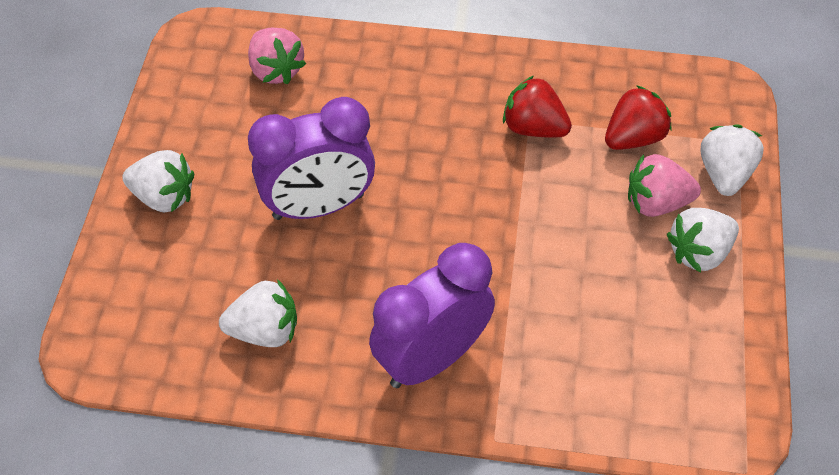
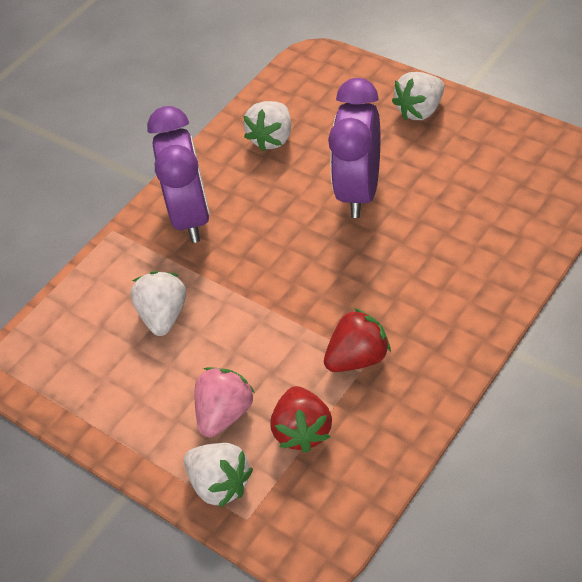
camera: 125 degrees right, 5 degrees down
pink strawberry [248,28,306,85] -> none
white strawberry [667,208,739,273] -> white strawberry moved to [130,271,186,336]

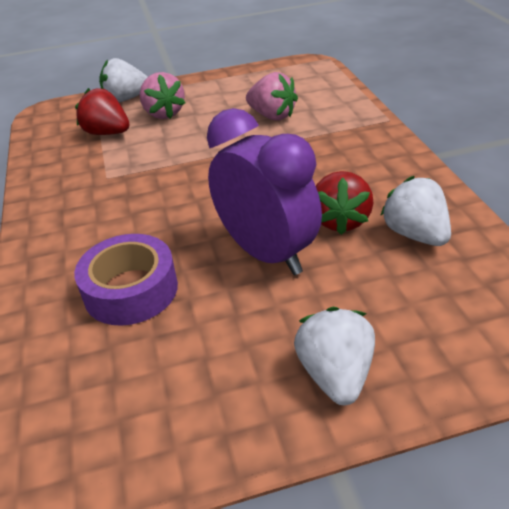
camera: 125 degrees right, 10 degrees down
white strawberry [130,271,186,336] -> pink strawberry [246,72,298,120]
purple clock [147,106,210,243] -> none
red strawberry [324,308,391,372] -> red strawberry moved to [316,171,374,235]
none -> purple tape [74,234,178,326]

